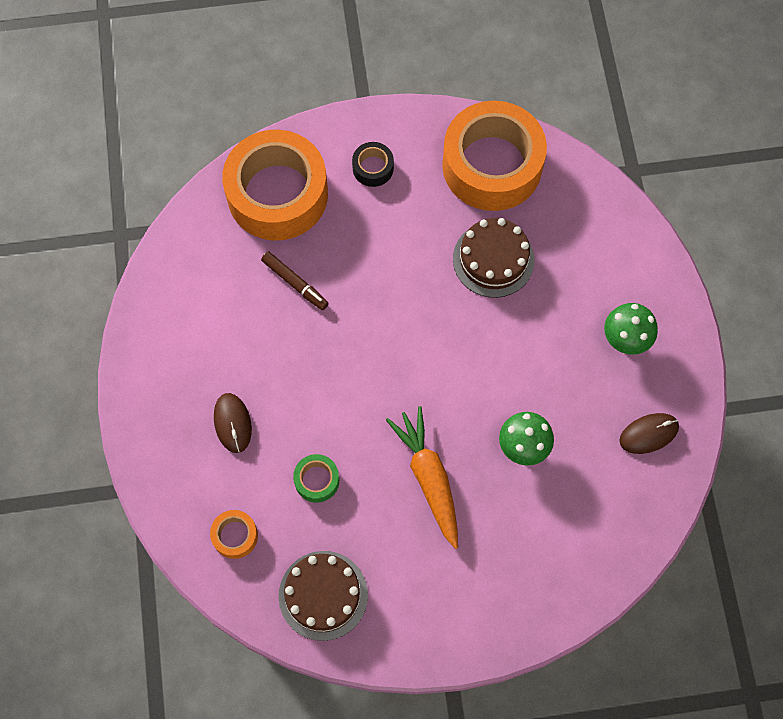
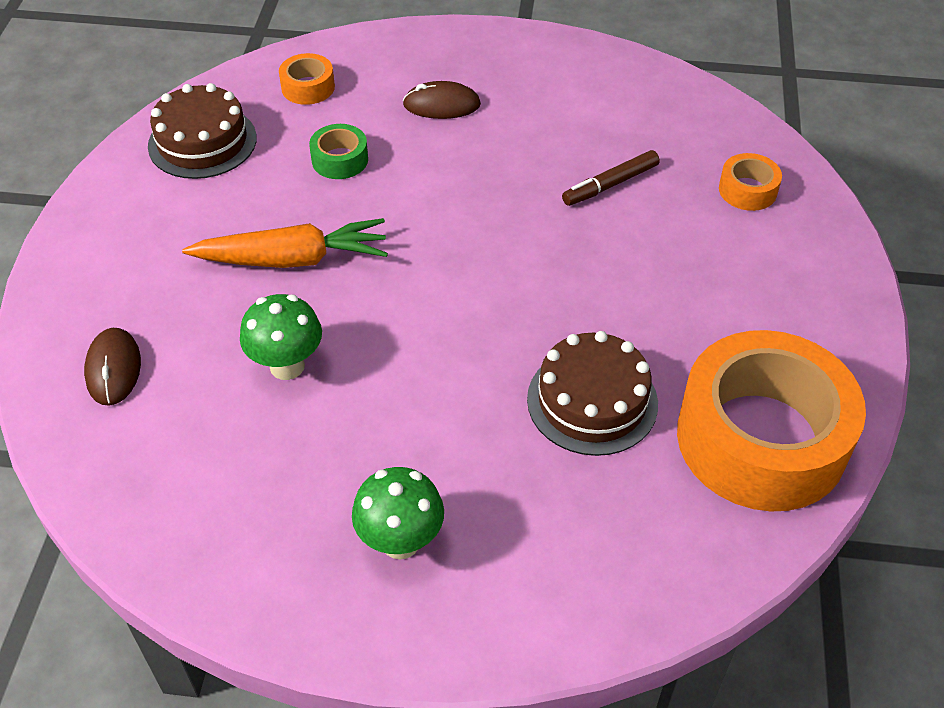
camera: 105 degrees right, 20 degrees down
orange tape [222,130,328,241] -> orange tape [719,153,782,211], size x0.41
black tape [352,142,394,187] -> none
brown mouse [619,413,679,454] -> brown mouse moved to [84,328,141,406]

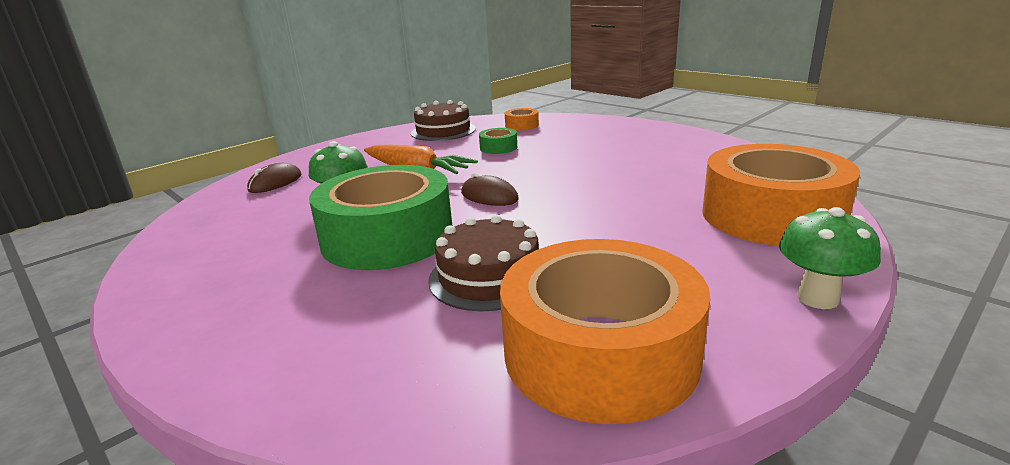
camera: 40 degrees right, 25 degrees down
green mushroom [352,467,444,560] -> green mushroom moved to [779,207,881,309]
brown mouse [403,81,481,119] -> brown mouse moved to [461,173,519,206]
brown marker [562,150,659,206] -> none
orange tape [719,153,782,211] -> orange tape [702,144,860,246], size x2.43
none -> green tape [309,165,452,270]

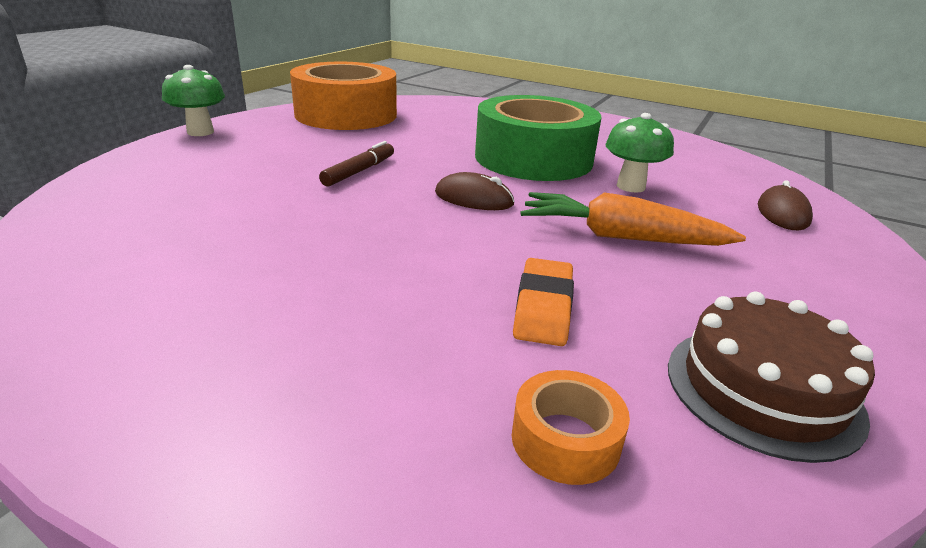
camera: 160 degrees right, 5 degrees up
brown cake [428,215,539,311] -> none
green tape [479,128,517,154] -> orange eraser [513,258,574,346]
orange tape [702,144,860,246] -> none
none -> brown marker [319,141,394,186]

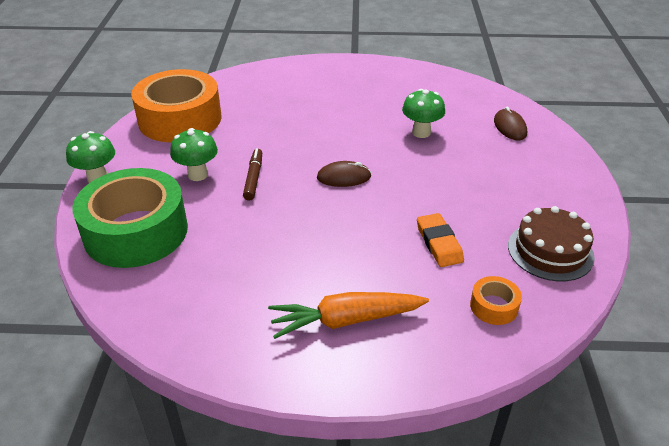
camera: 25 degrees left, 10 degrees up
green tape [475,95,601,181] -> green tape moved to [72,168,188,268]
orange carrot [520,192,746,246] -> orange carrot moved to [268,292,429,339]
none -> green mushroom [170,128,218,181]

